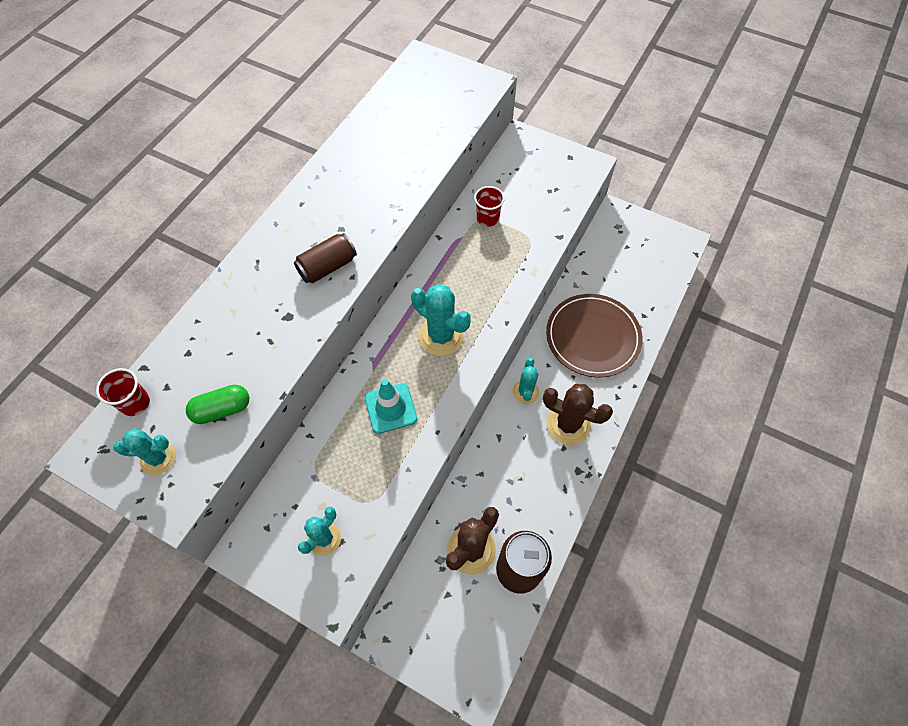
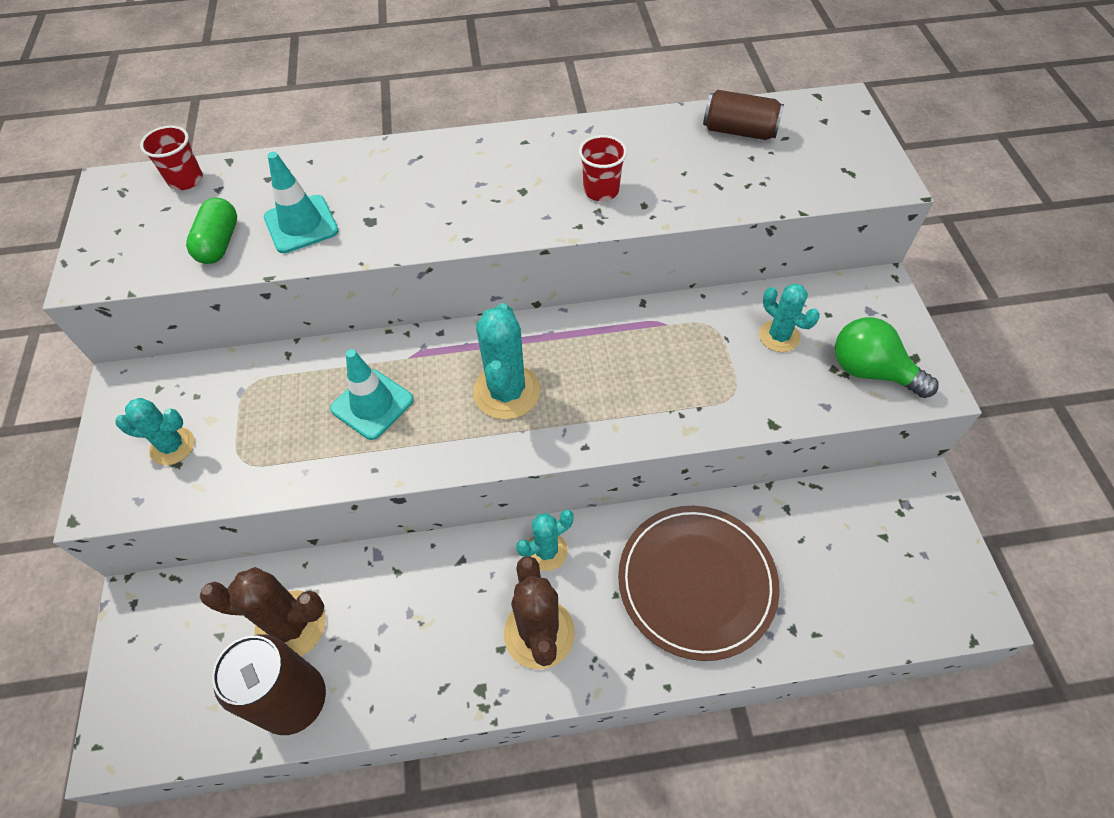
camera: 55 degrees right, 5 degrees down
turquoise cactus [113,428,176,475] -> turquoise cactus moved to [759,283,820,352]
green capsule [186,385,249,424] -> green capsule turned 60 degrees clockwise [186,198,237,264]
brown can [294,233,357,283] -> brown can moved to [703,90,784,140]
red cup [474,186,505,227] -> red cup moved to [579,135,627,201]
none -> turquoise traffic cone [264,152,339,253]
none -> green light bulb [835,317,938,398]

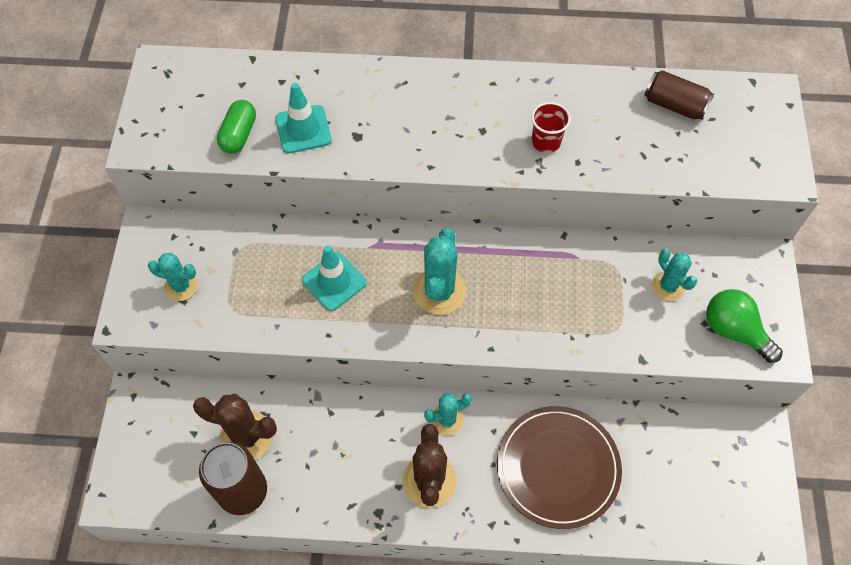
camera: 10 degrees right, 5 degrees up
red cup [140,125,203,190] -> none

